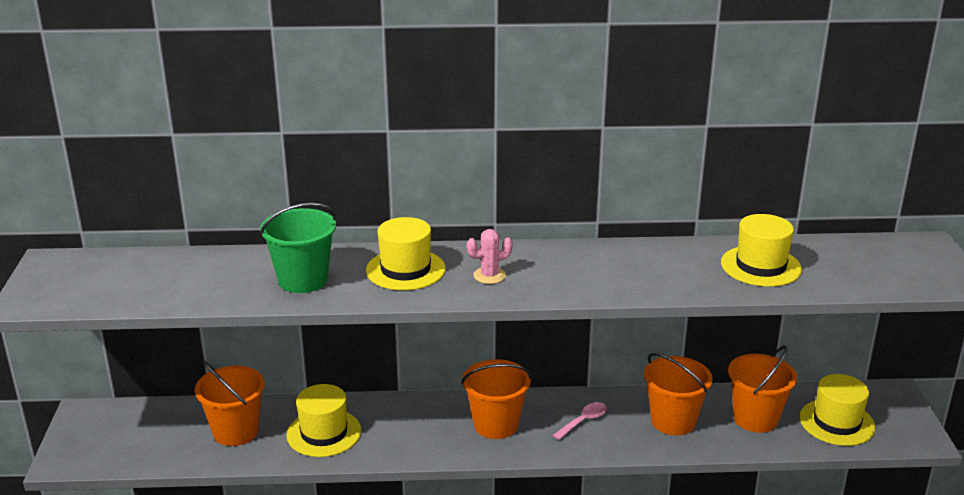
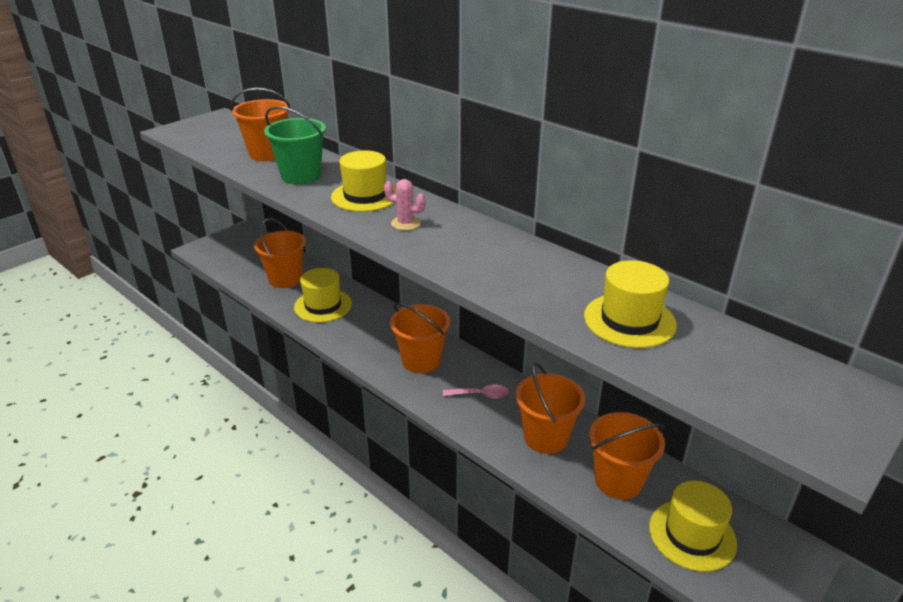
camera: 45 degrees right, 5 degrees up
none -> orange bucket [230,88,291,161]

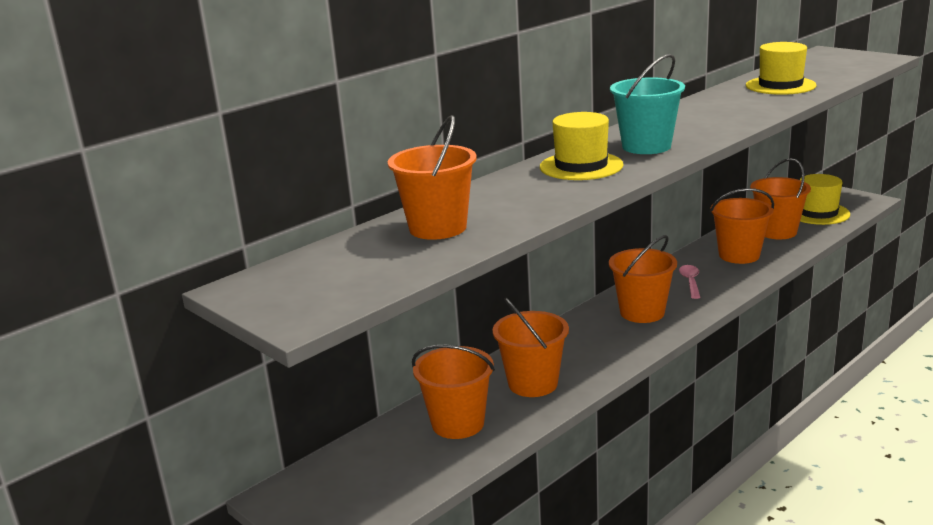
camera: 85 degrees left, 10 degrees down
green bucket [264,106,326,185] -> none
yellow hat [294,268,352,323] -> orange bucket [493,297,569,397]
pink cactus [384,179,426,230] -> turquoise bucket [610,54,685,154]

